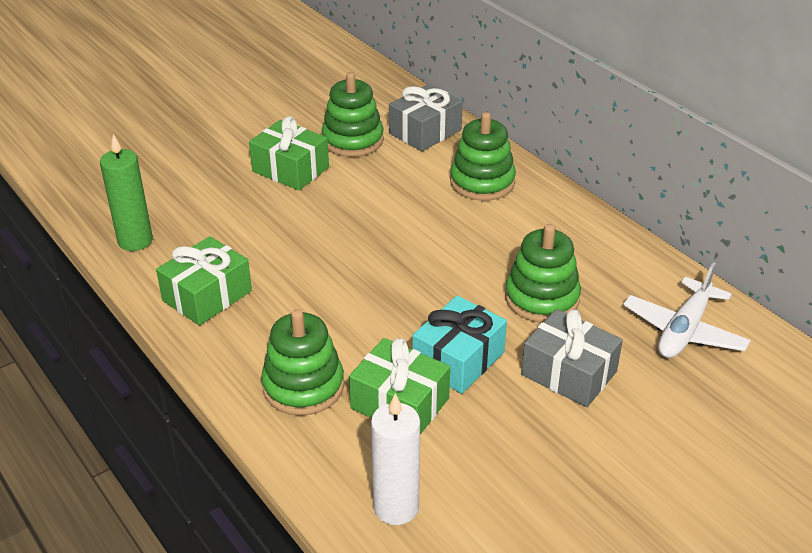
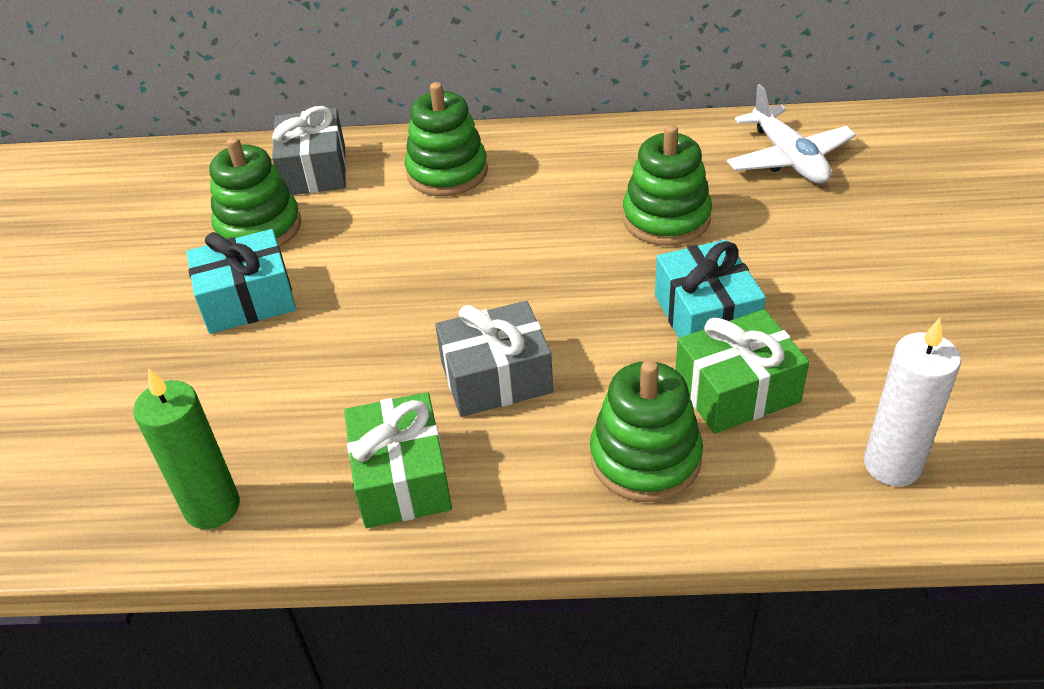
camera: 50 degrees left, 5 degrees up
green gift [249,116,329,191] -> turquoise gift [186,229,296,334]
grey gift [521,309,623,407] -> grey gift moved to [435,301,553,417]

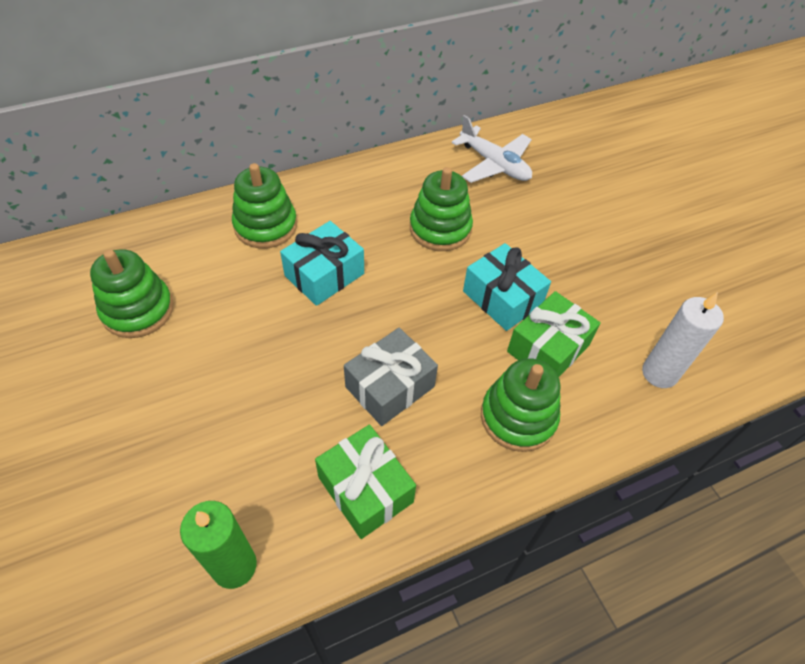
camera: 30 degrees left, 10 degrees up
turquoise gift [186,229,296,334] -> turquoise gift moved to [280,221,364,306]
grey gift [272,106,346,195] -> none

